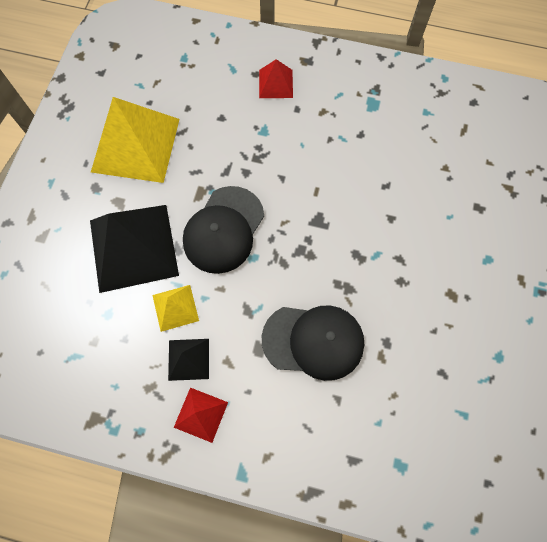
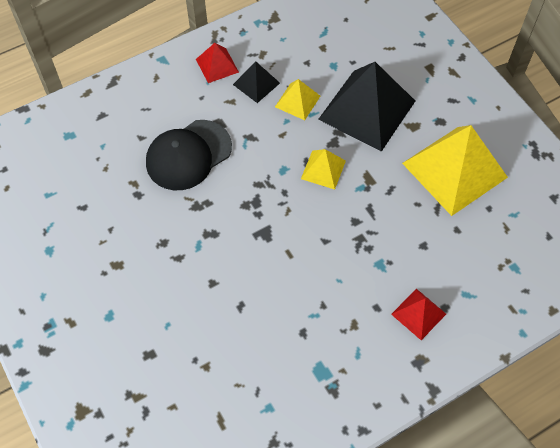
camera: 135 degrees right, 10 degrees down
black cap [183,186,264,274] -> yellow pyramid [301,149,346,190]

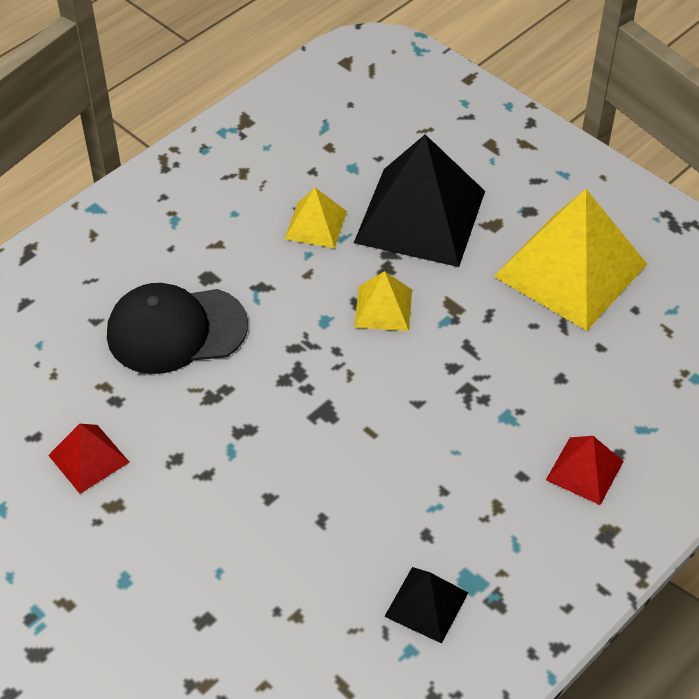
camera: 15 degrees left, 10 degrees down
black cap [146,120,232,190] -> black cap turned 45 degrees clockwise [107,283,248,374]
red pyramid [196,43,239,83] -> red pyramid moved to [48,424,129,494]
black pyramid [233,61,280,103] -> black pyramid moved to [384,567,468,644]

